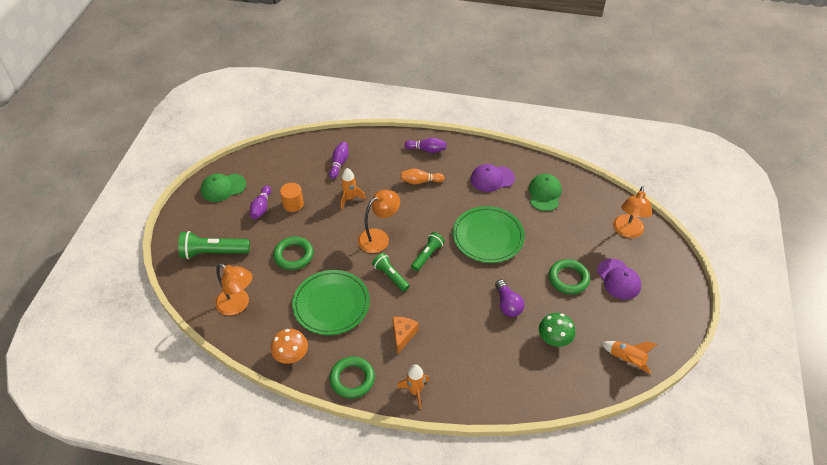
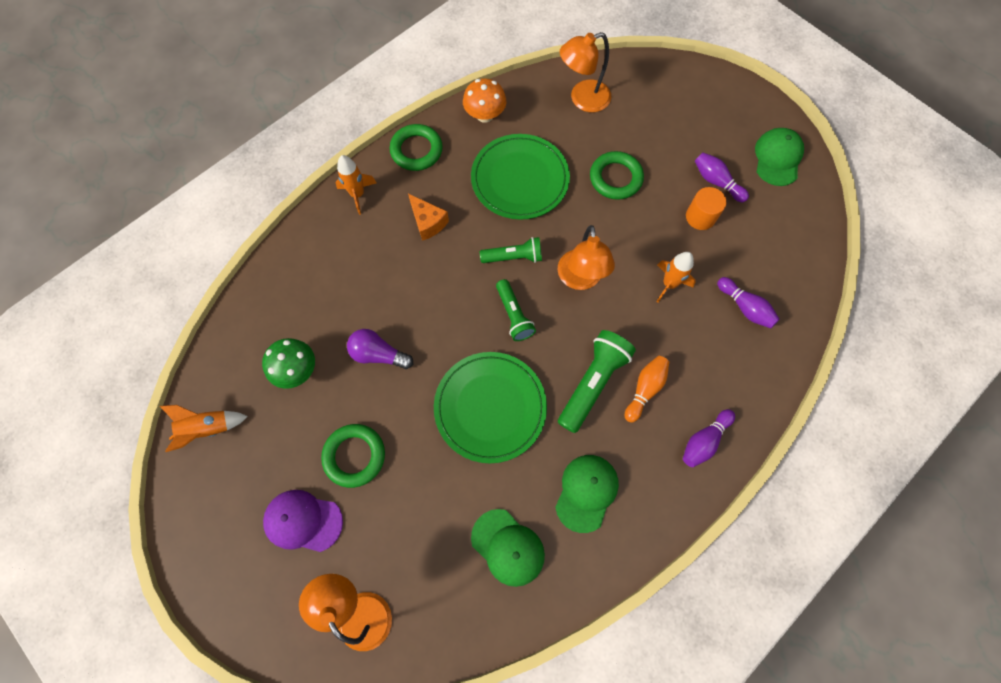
camera: 125 degrees right, 20 degrees up
green flashlight [178,231,250,259] -> green flashlight moved to [558,330,636,433]
purple cap [471,164,515,192] -> green cap [555,455,619,533]

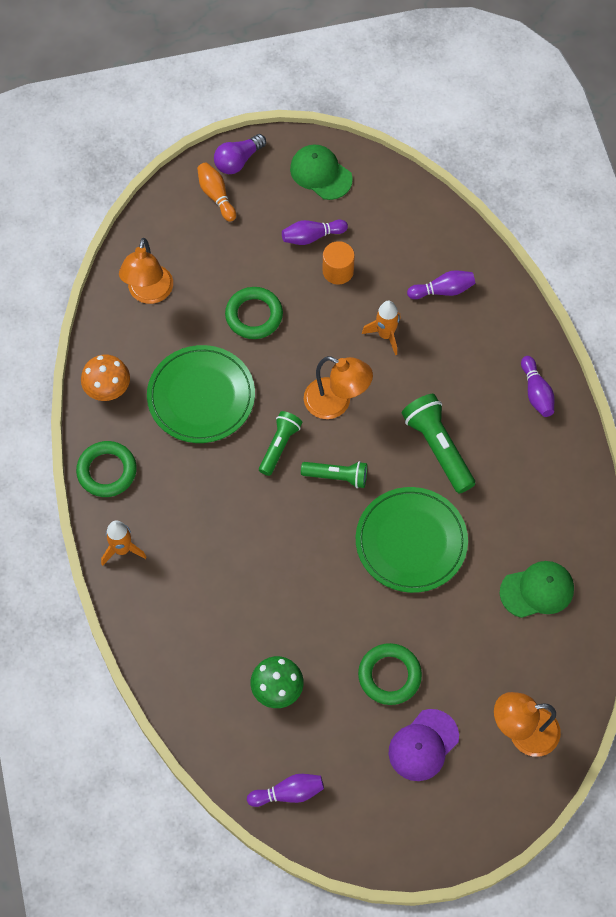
camera: 60 degrees left, 5 degrees down
orange rocket [160,405,248,452] -> purple bowling pin [247,774,324,807]
purple light bulb [347,329,413,369] -> purple light bulb moved to [214,134,266,174]
orange cheese [408,194,449,241] -> none
green cap [555,455,619,533] -> none
orange bowling pin [625,356,669,423] -> orange bowling pin moved to [197,162,236,222]

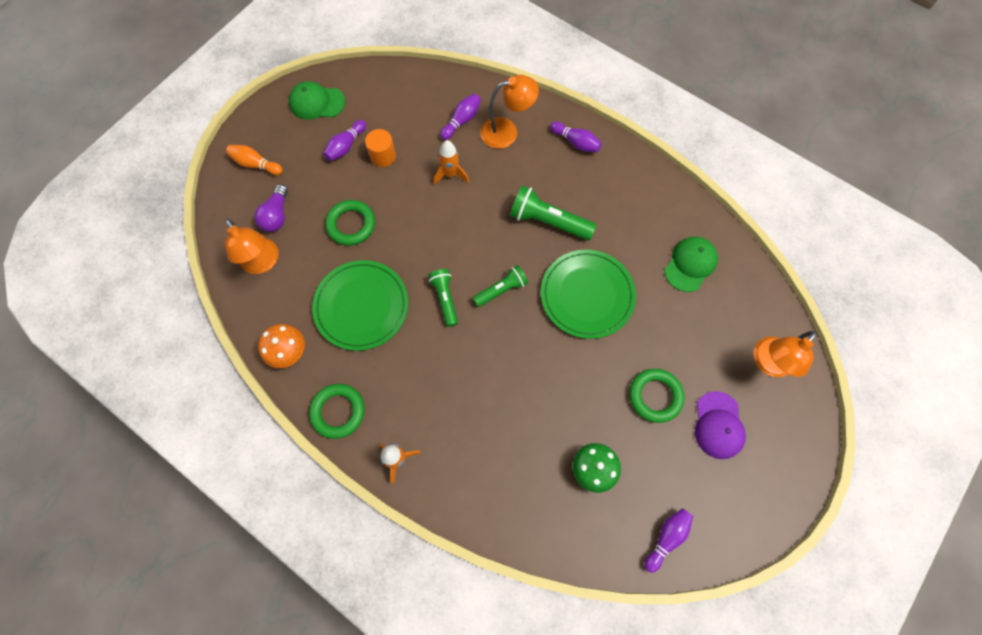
camera: 40 degrees left, 5 degrees up
purple light bulb [214,134,266,174] -> purple light bulb moved to [254,184,288,232]
orange lamp [304,356,373,419] -> orange lamp moved to [480,75,539,149]

